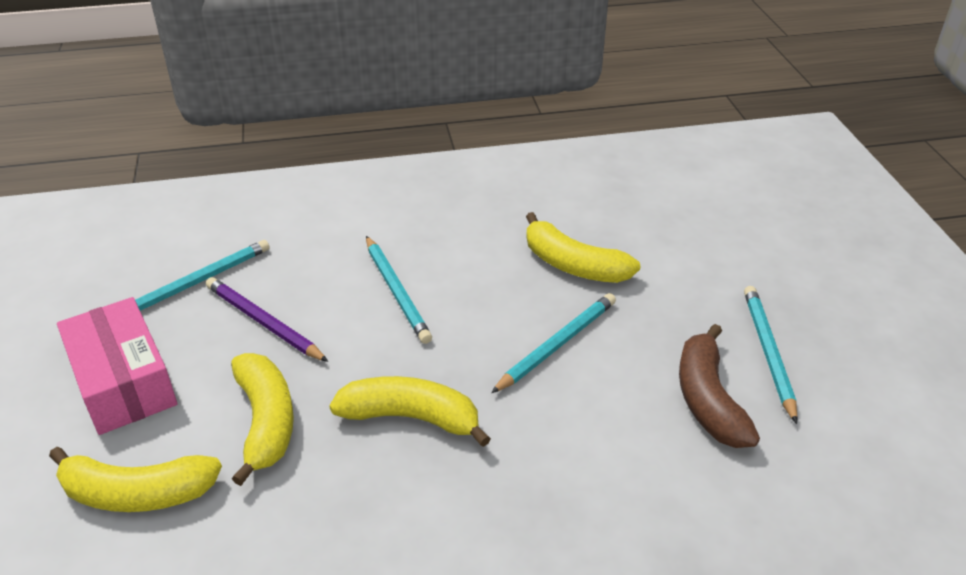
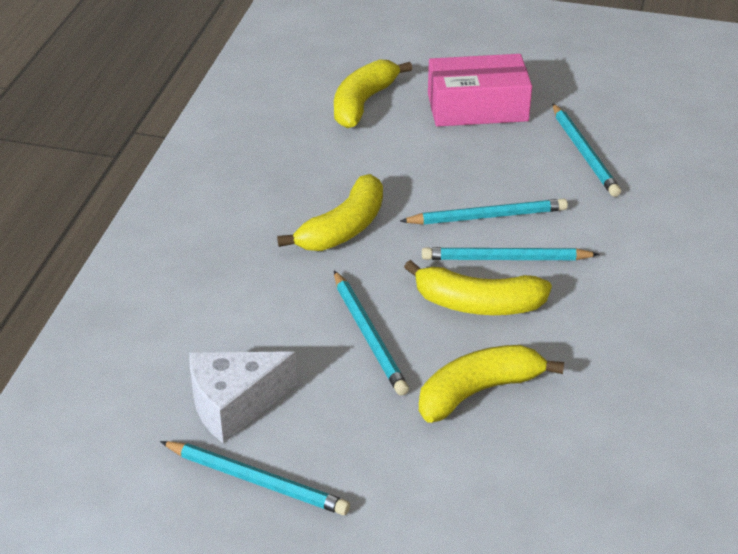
camera: 115 degrees right, 0 degrees up
purple pencil [206,277,328,362] -> none
yellow banana [231,353,294,486] -> yellow banana moved to [404,260,552,315]
brown banana [679,324,760,448] -> white cheese [189,351,297,444]
none -> turquoise pencil [400,198,568,225]

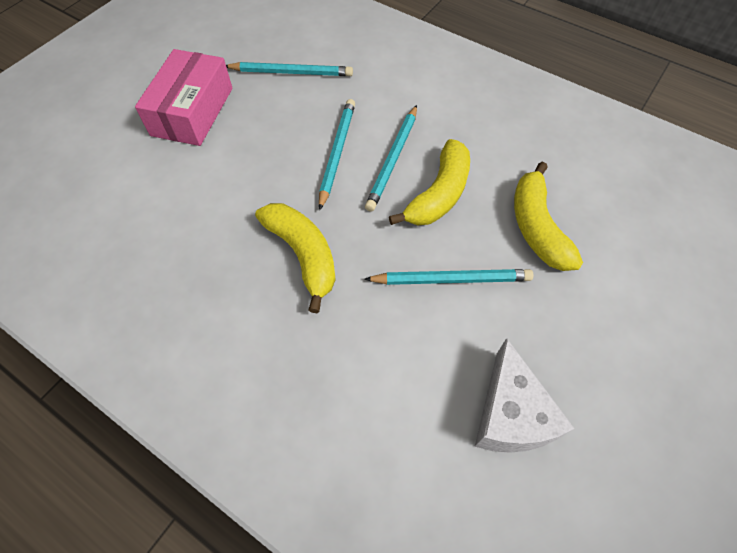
camera: 70 degrees left, 20 degrees up
turquoise pencil [160,441,350,515] -> none
yellow banana [334,59,412,128] -> none

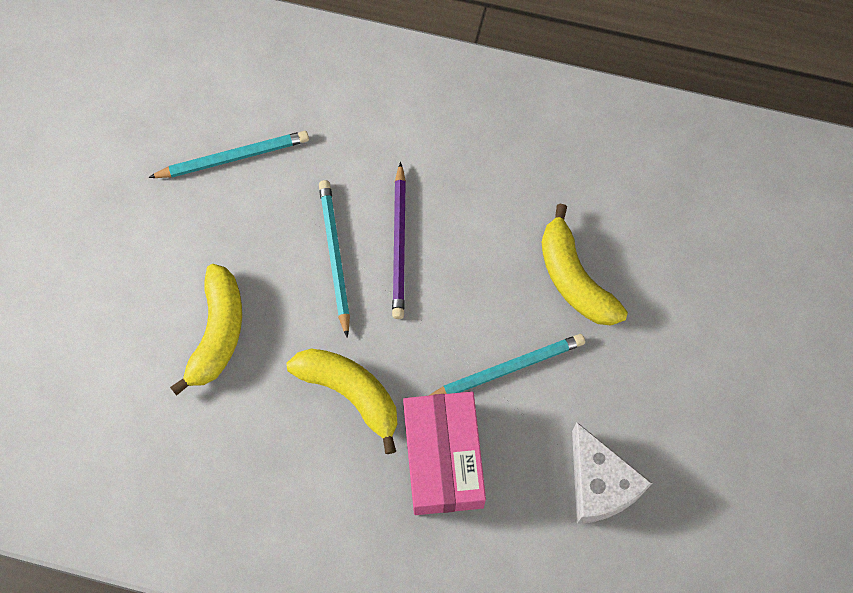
camera: 20 degrees left, 10 degrees up
pink box [135,49,232,146] -> pink box moved to [403,392,486,515]
turquoise pencil [365,105,417,212] -> purple pencil [392,162,406,319]
yellow banana [389,139,470,225] -> yellow banana moved to [170,264,242,396]

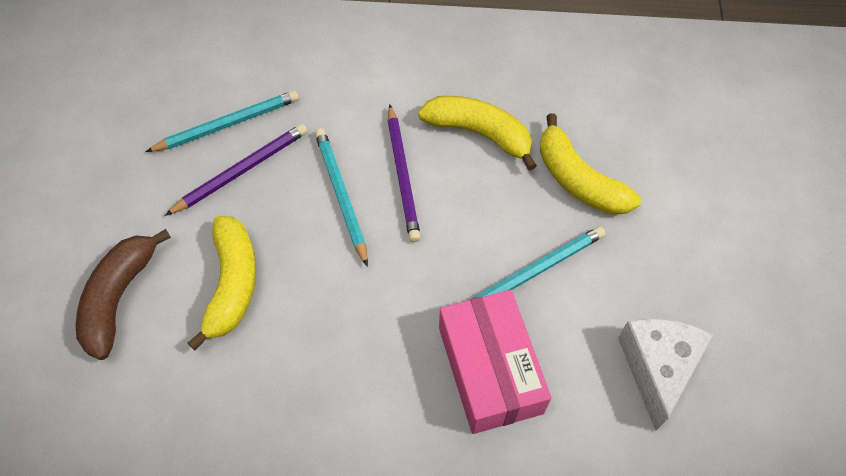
camera: 10 degrees left, 10 degrees down
yellow banana [287,348,397,454] -> yellow banana moved to [418,96,537,171]
white cheese [572,422,652,524] -> white cheese turned 135 degrees counterclockwise [618,319,713,431]
none -> brown banana [76,229,171,360]
none -> purple pencil [165,124,307,216]

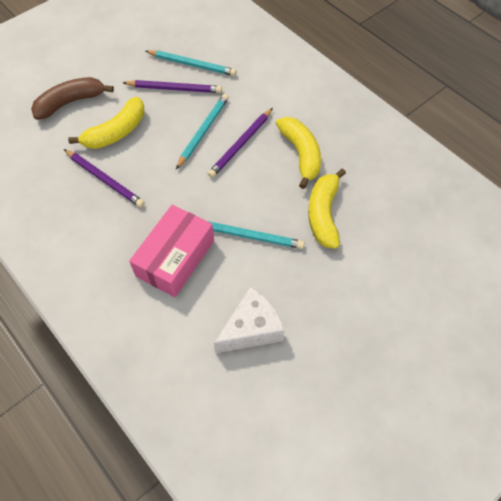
camera: 45 degrees right, 0 degrees up
none -> purple pencil [64,149,145,208]

